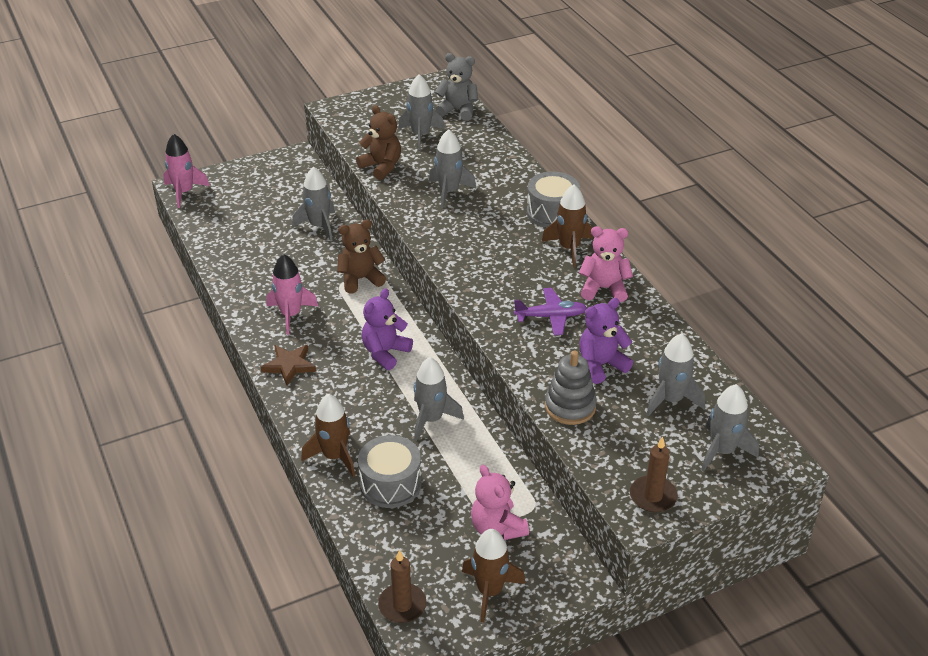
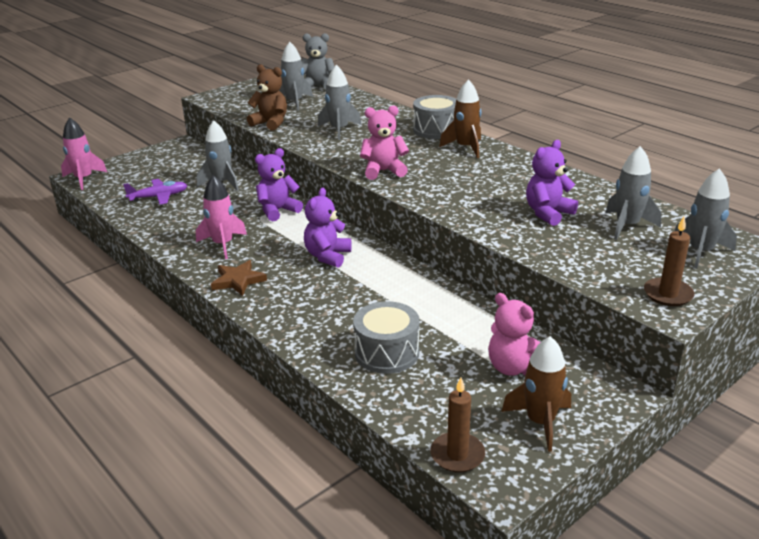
camera: 15 degrees left, 10 degrees down
brown rocket [301,394,355,477] -> none
brown teddy bear [337,219,386,294] -> purple teddy bear [255,148,303,222]
grey rocket [414,357,464,441] -> none
purple plane [514,288,587,336] -> purple plane moved to [123,179,187,205]
grey stacking toy [545,350,597,425] -> none
pink teddy bear [579,226,633,302] -> pink teddy bear moved to [360,106,409,180]

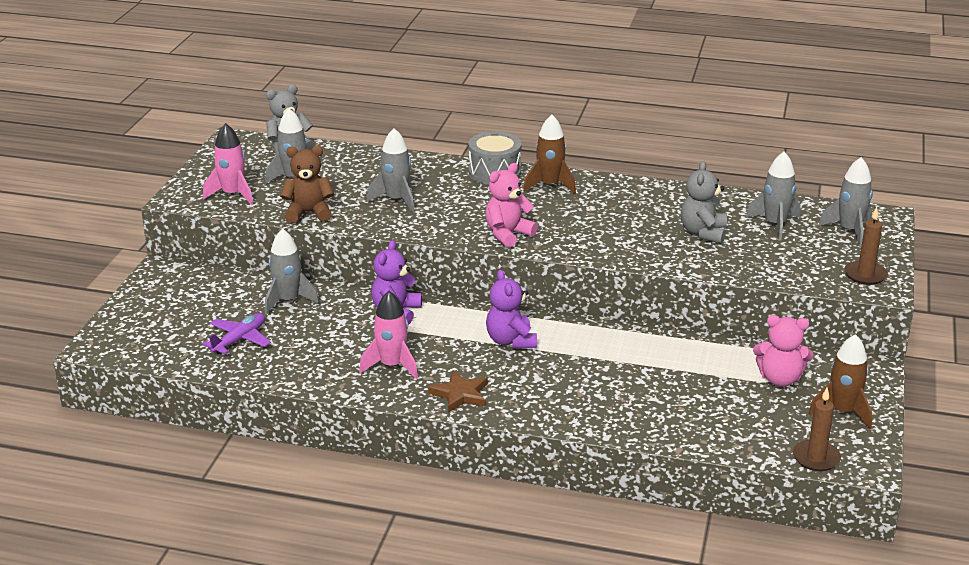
camera: 35 degrees left, 0 degrees up
pink rocket [61,117,107,190] -> pink rocket moved to [203,123,253,205]
grey drum [353,301,420,374] -> none
purple teddy bear [526,140,578,226] -> grey teddy bear [681,161,727,244]

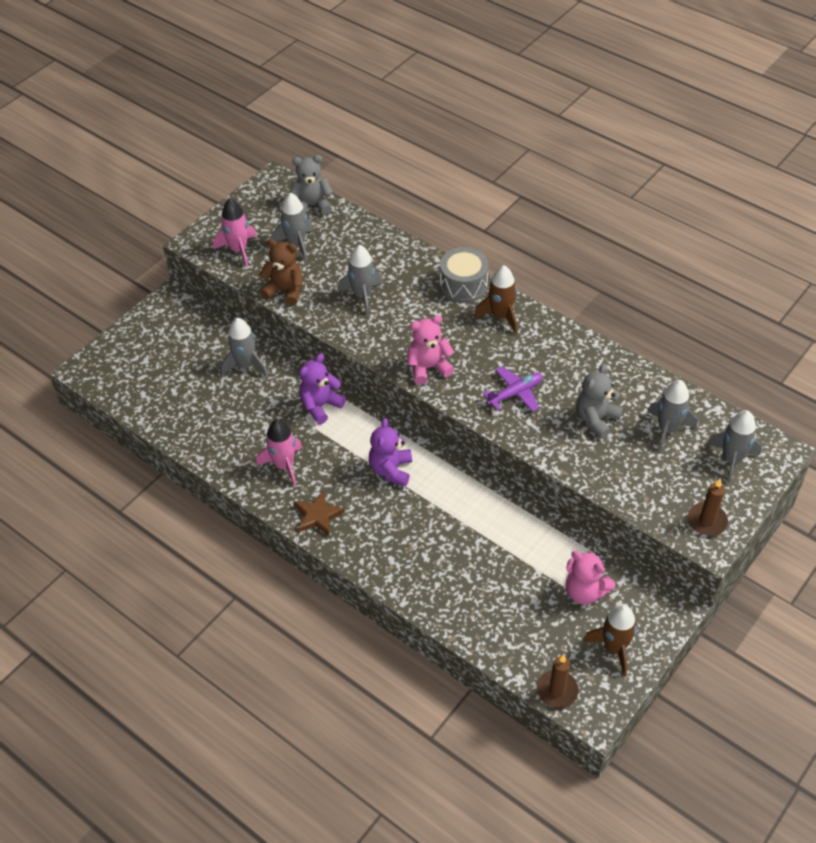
camera: 25 degrees right, 20 degrees up
purple plane [203,313,271,354] -> purple plane moved to [483,367,543,412]

